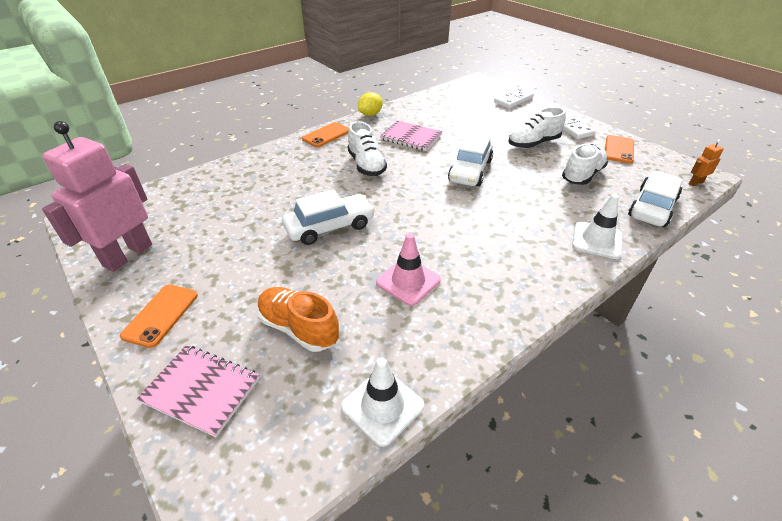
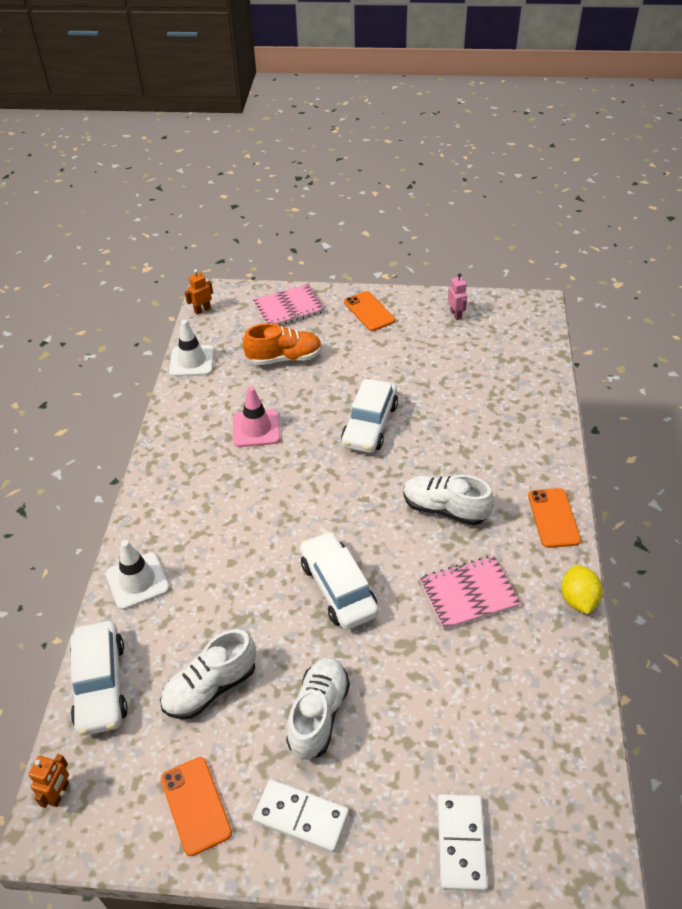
camera: 135 degrees right, 5 degrees up
pink robot [42,121,152,272] -> pink robot [448,273,467,320], size x0.41
white shoe [562,144,608,185] -> white shoe turned 60 degrees clockwise [160,629,256,719]
none -> orange robot [185,269,213,315]

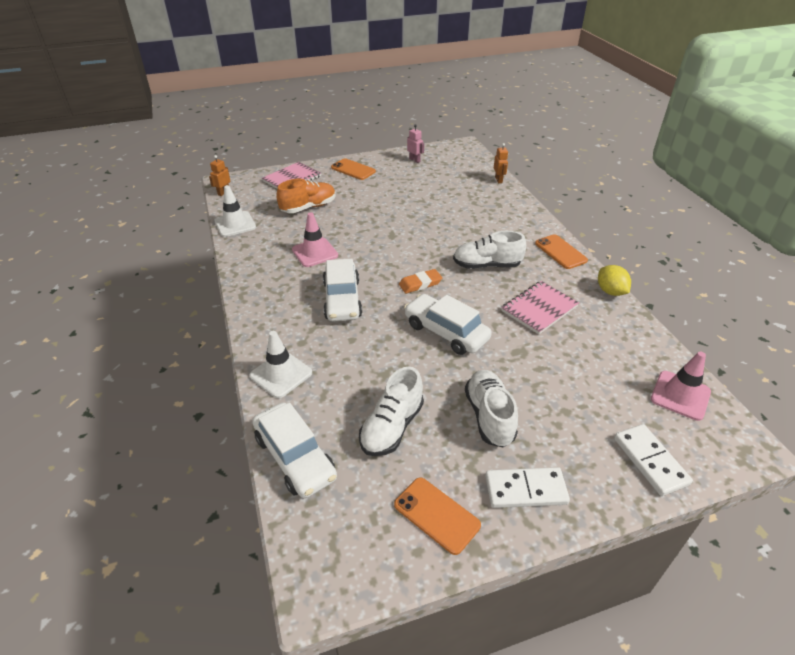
camera: 25 degrees left, 5 degrees down
orange robot [28,754,69,808] -> orange robot moved to [494,143,508,183]
white car [341,378,398,453] -> white car moved to [323,259,362,321]
none -> orange eraser [399,269,442,293]
none -> pink traffic cone [651,351,711,421]

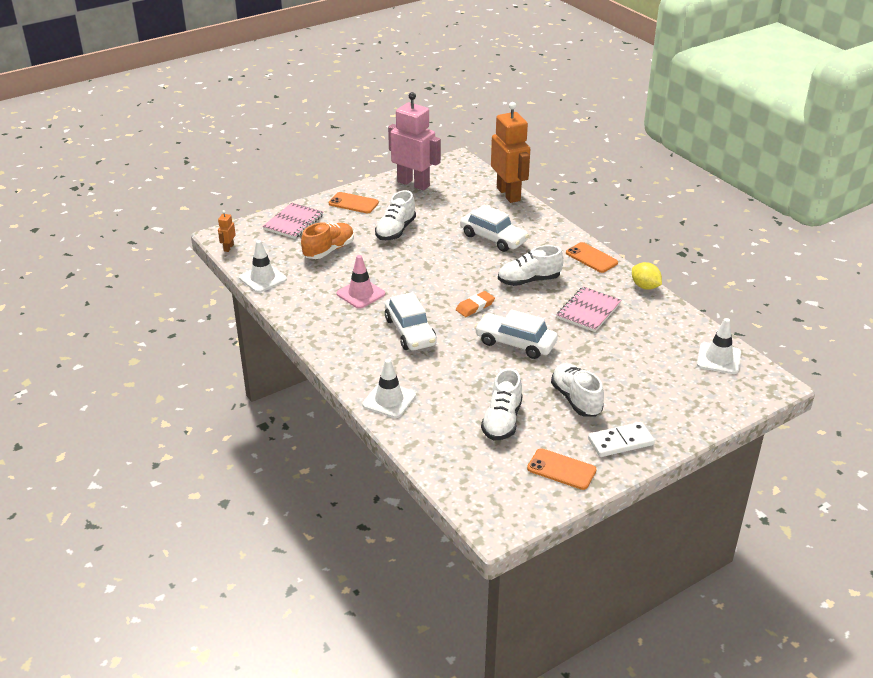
camera: 15 degrees left, 5 degrees down
white car [252,402,337,498] -> white car moved to [460,204,529,252]
pink robot [407,124,424,163] -> pink robot [388,92,441,191], size x2.46
orange robot [494,143,508,183] -> orange robot [491,102,530,203], size x2.46
white domino [614,424,693,496] -> none
pink traffic cone [651,351,711,421] -> white traffic cone [697,318,741,374]
none -> white shoe [375,190,416,240]

